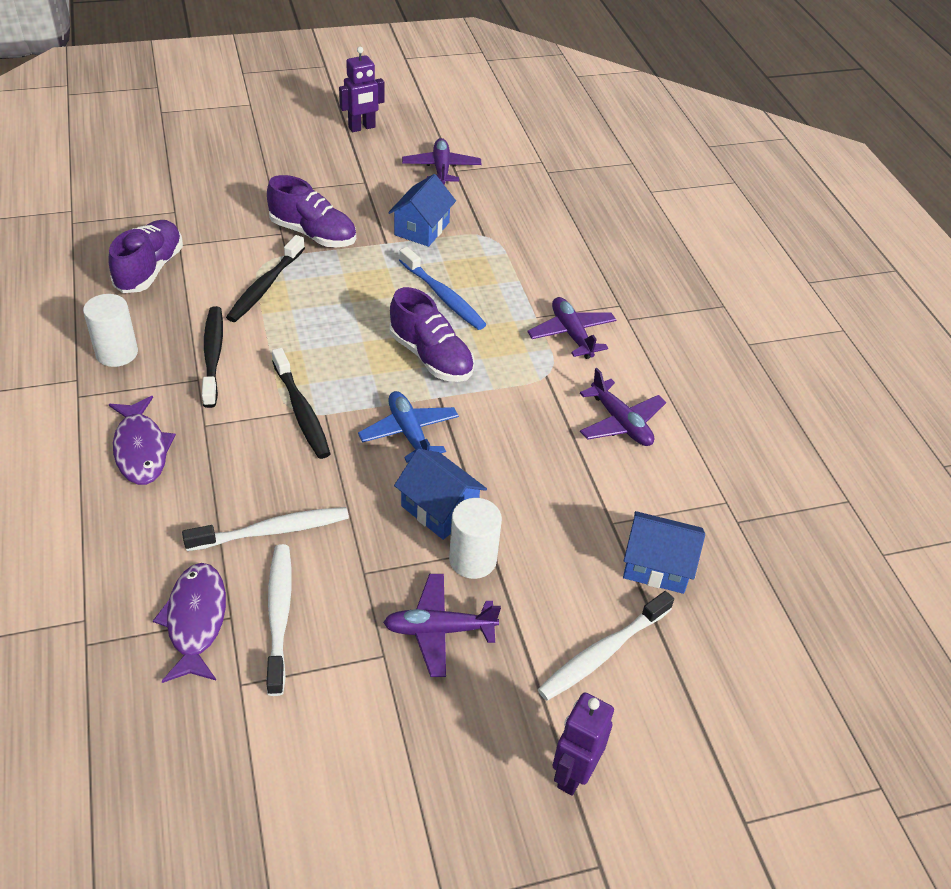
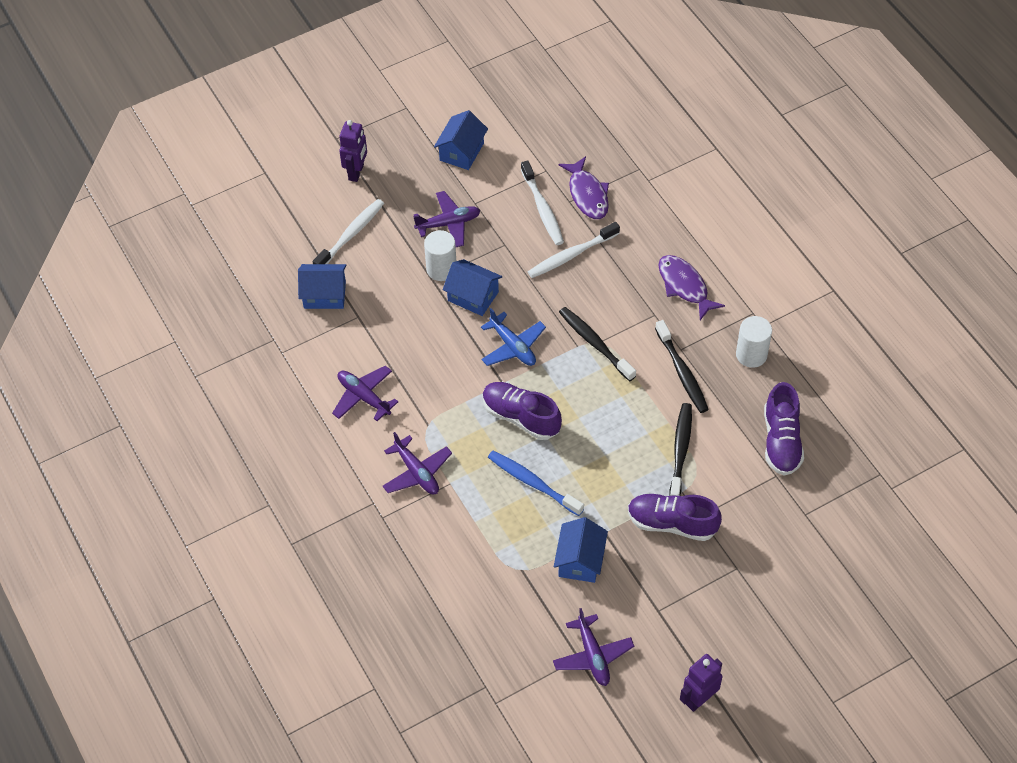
camera: 170 degrees right, 10 degrees up
none -> blue house [434,110,488,170]

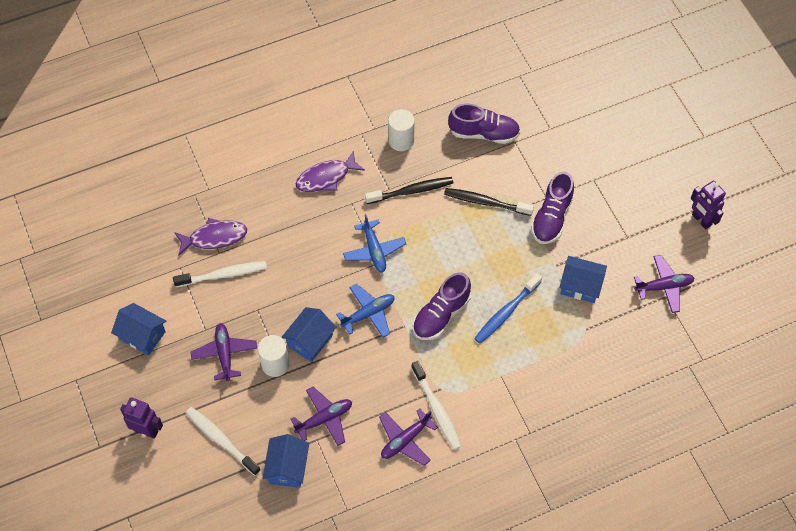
camera: 85 degrees left, 5 degrees up
purple plane [382,432,452,495] -> purple plane moved to [291,387,352,446]
white toothbrush [528,222,620,278] -> white toothbrush moved to [411,361,461,450]
black toothbrush [559,307,636,381] -> blue plane [343,214,406,273]

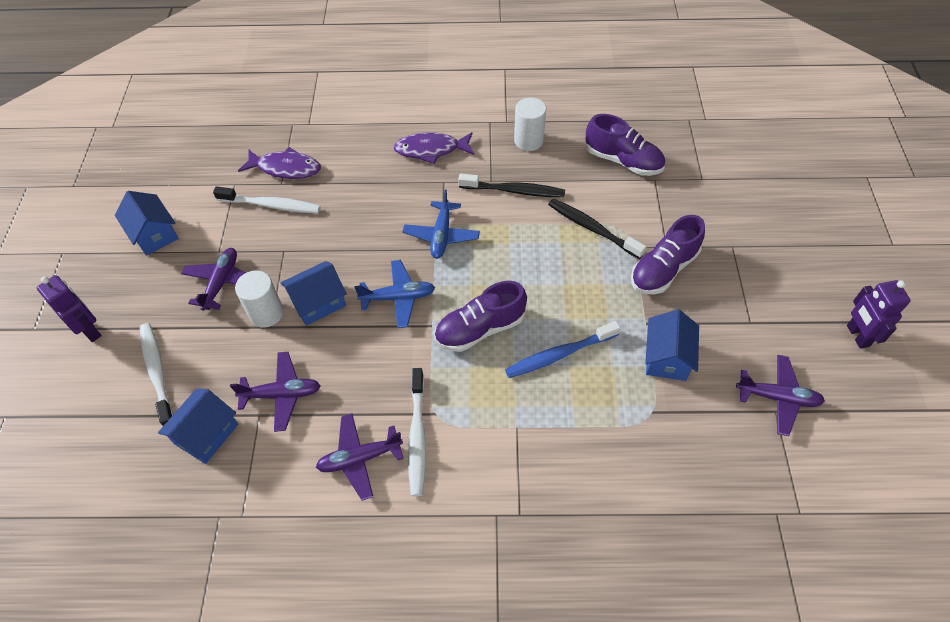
camera: 25 degrees right, 5 degrees down
blue house [559,256,607,303] -> blue house turned 60 degrees clockwise [645,309,699,381]

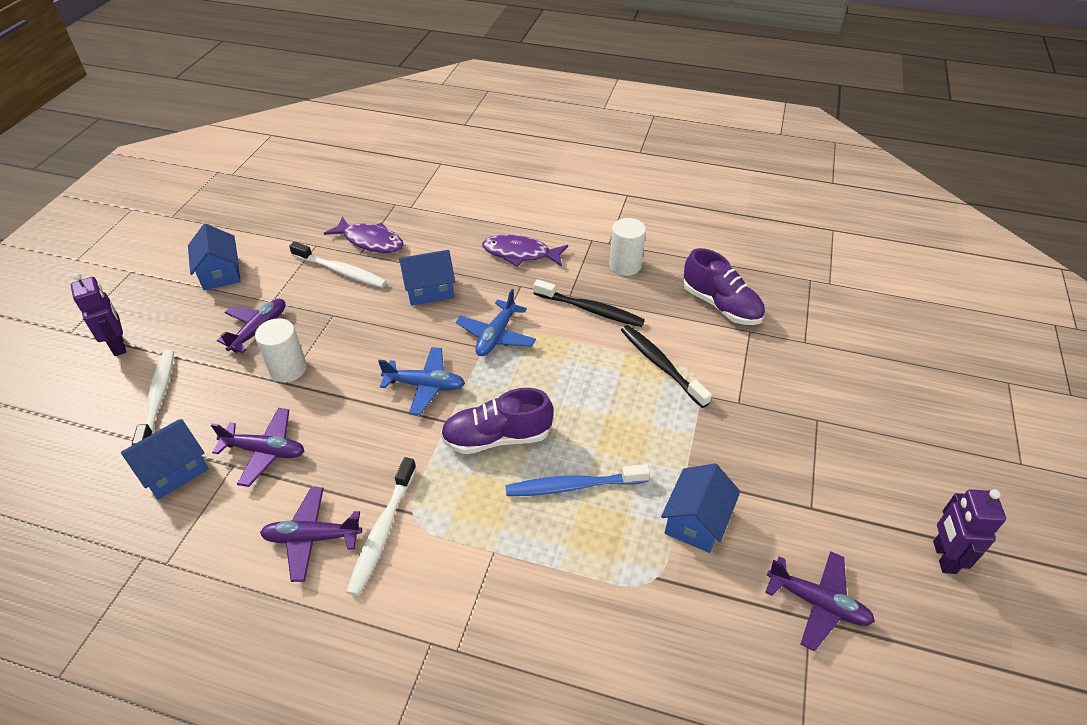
camera: 15 degrees right, 10 degrees down
blue house [281,261,347,326] -> blue house moved to [399,250,455,306]
purple shoe [631,215,705,295] -> none

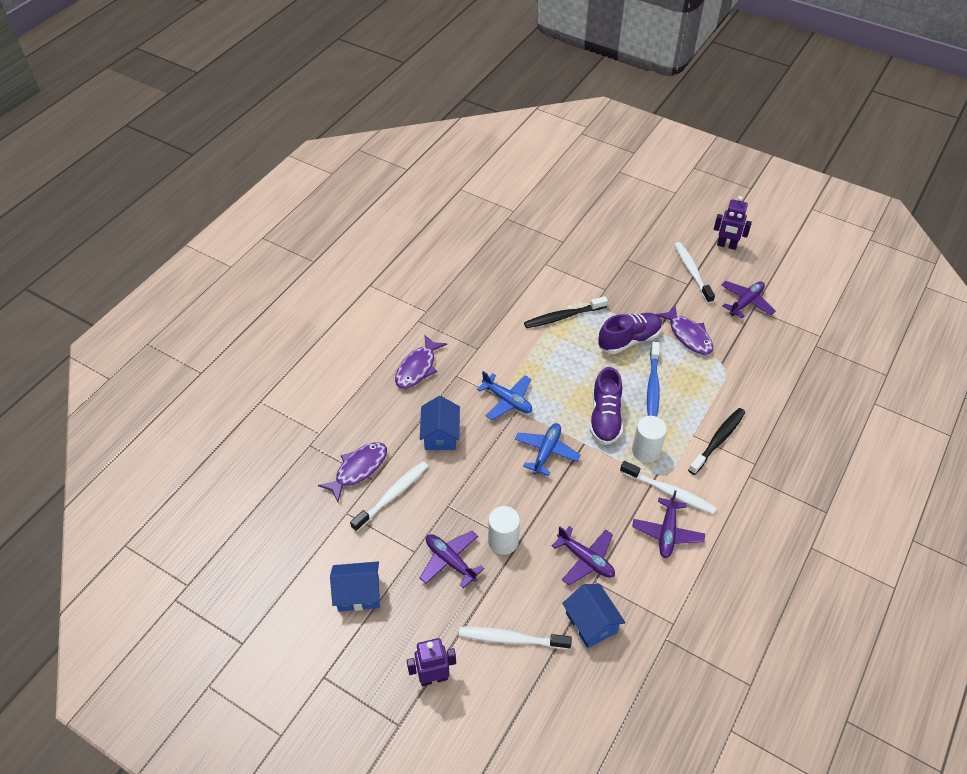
camera: 75 degrees left, 5 degrees up
purple plane [211,408,304,487] -> purple plane turned 105 degrees clockwise [552,526,615,585]
black toothbrush [533,279,645,327] -> black toothbrush moved to [688,408,745,475]
white cylinder [609,218,646,276] -> white cylinder moved to [632,416,667,463]
blue house [661,463,740,553] -> purple fish [656,305,714,355]
purple shoe [683,248,765,325] -> purple shoe moved to [598,313,662,354]
none -> white toothbrush [674,242,715,303]

